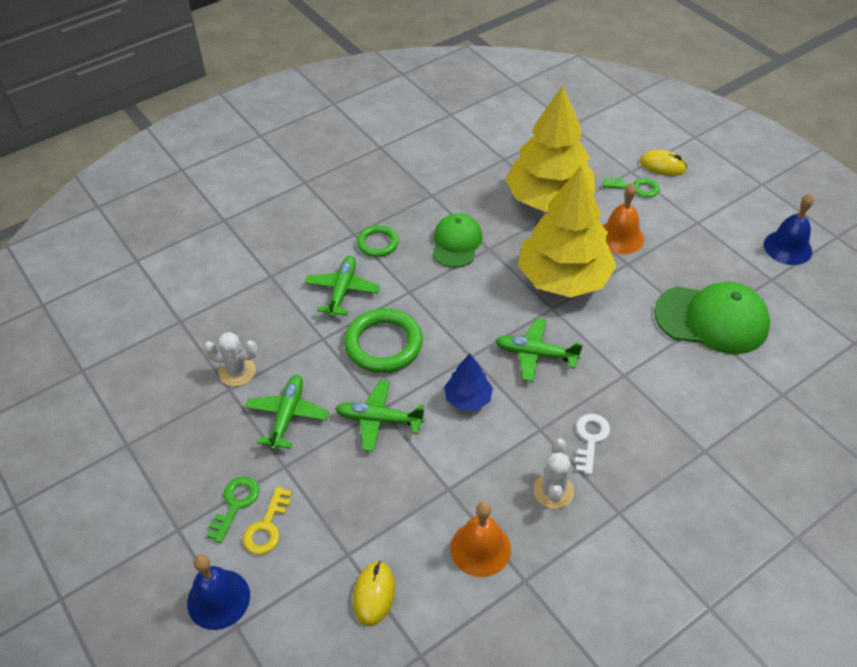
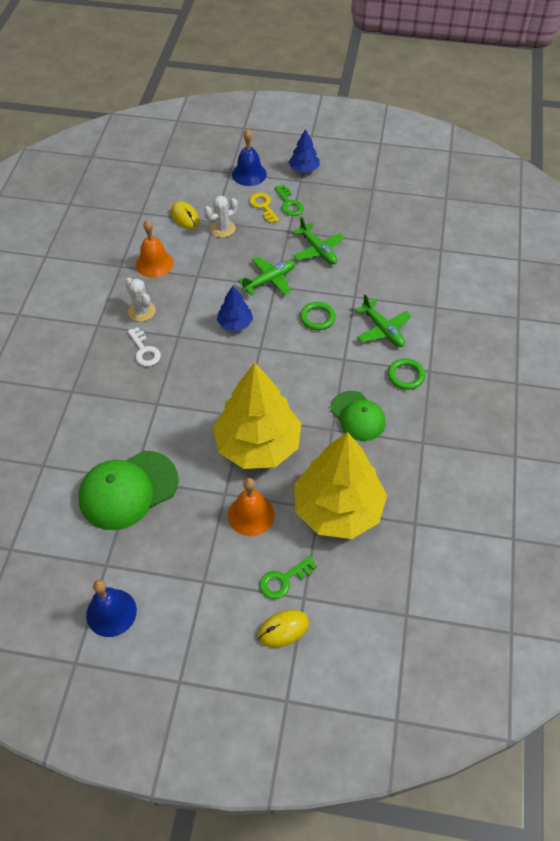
camera: 135 degrees right, 5 degrees up
white cactus [204,332,258,386] -> white cactus moved to [204,196,238,238]
green ring [344,308,423,373] -> green ring [300,302,336,330], size x0.59
green plane [495,318,583,382] -> none
none -> blue tree [289,129,320,173]

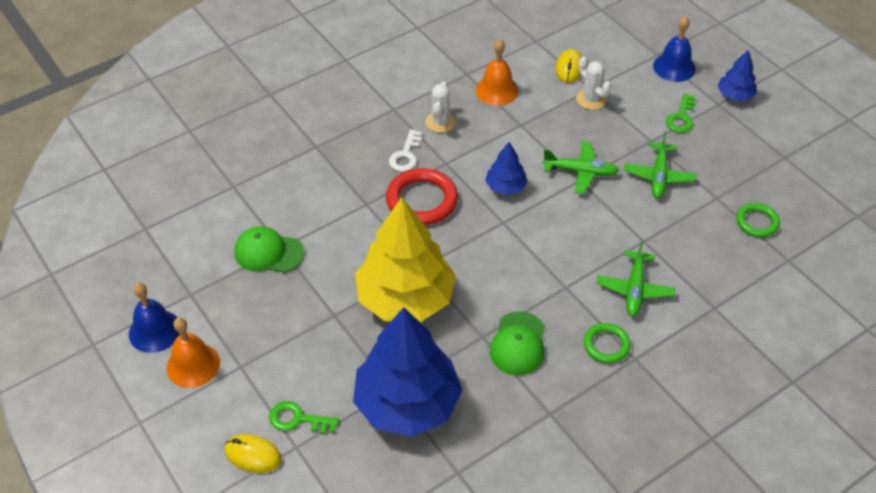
camera: 45 degrees right, 5 degrees down
green cap [78,451,178,530] -> green cap [234,226,304,273], size x0.65
white cactus [204,196,238,238] -> white cactus turned 45 degrees clockwise [576,56,612,110]
orange bell [228,478,274,536] -> orange bell moved to [167,317,220,388]
yellow key [249,193,280,224] -> none
yellow tree [294,432,387,539] -> blue tree [353,307,463,437]
green ring [300,302,336,330] -> green ring moved to [736,203,780,237]
none -> red ring [386,168,458,225]

